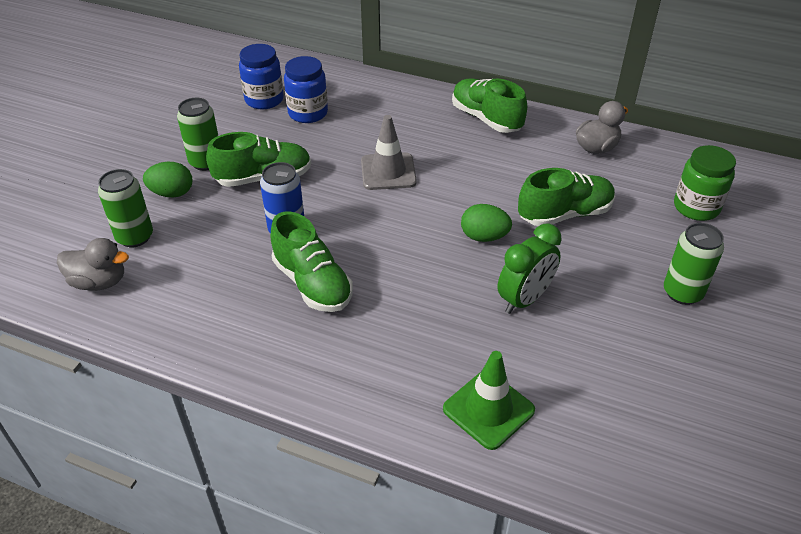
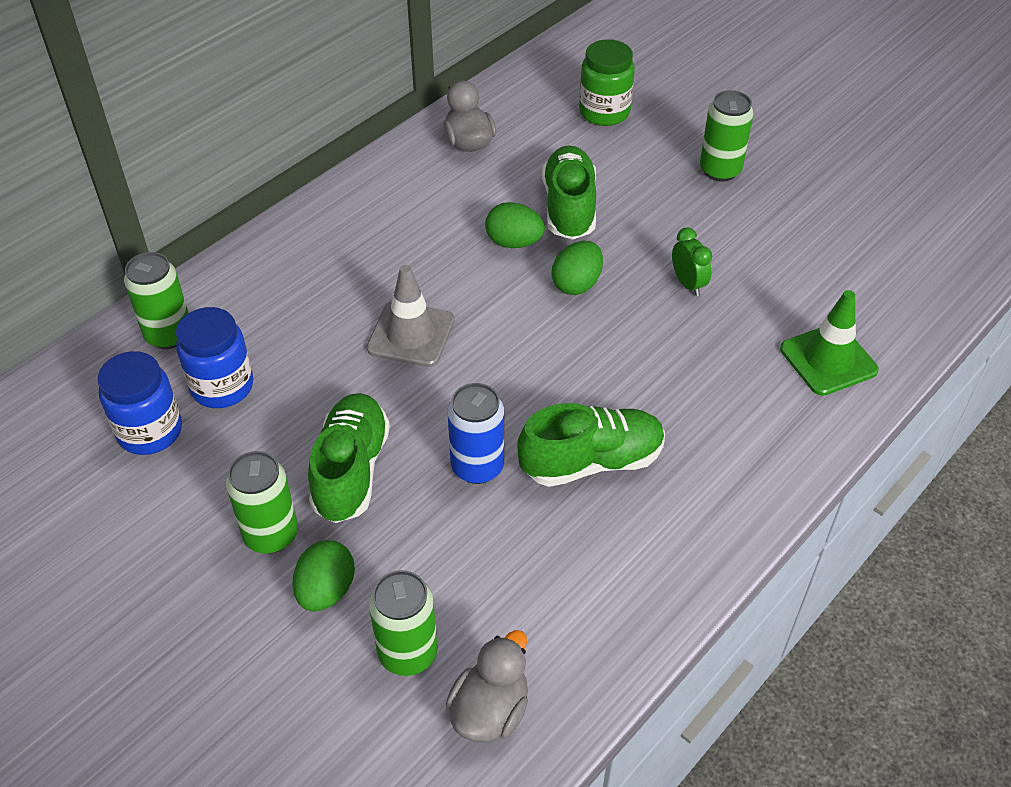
camera: 70 degrees left, 5 degrees up
green shoe [452,78,527,133] -> none
green clock [497,223,562,314] -> green clock [672,227,712,296], size x0.63
none -> green can [124,252,188,349]
none -> green egg [485,202,545,248]

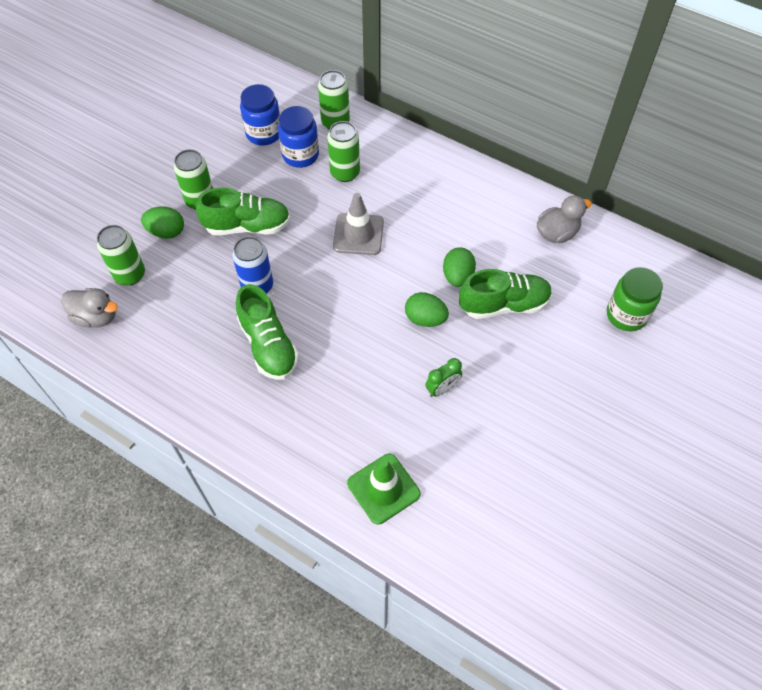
camera: 80 degrees right, 10 degrees up
green can [700,90,754,182] -> green can moved to [327,121,360,182]

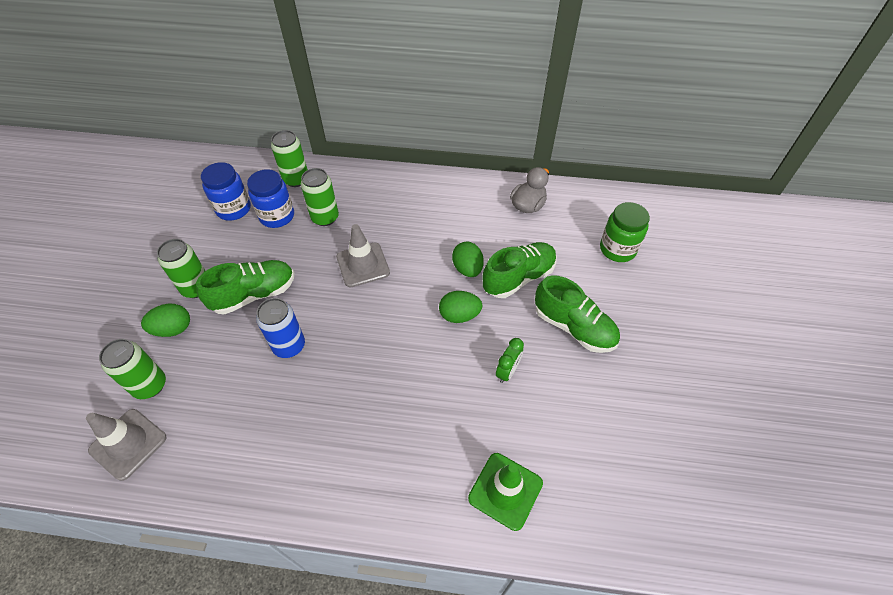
camera: 25 degrees left, 5 degrees down
grey duck [61,288,118,328] -> grey traffic cone [86,409,167,481]
green shoe [236,284,299,380] -> green shoe moved to [535,275,620,353]

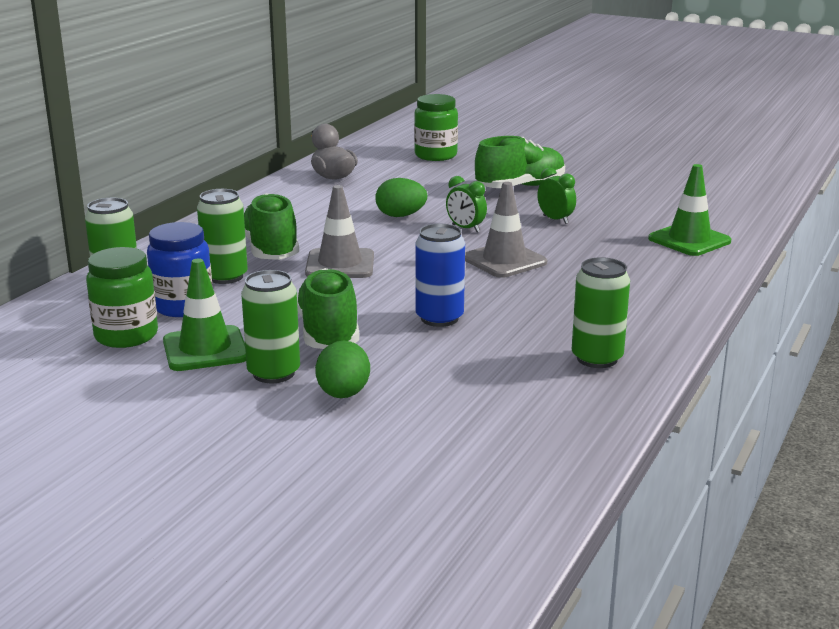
camera: 70 degrees left, 30 degrees down
grey traffic cone [86,409,167,481] -> grey traffic cone moved to [465,182,547,278]
green can [99,339,166,399] -> green can moved to [572,257,630,368]
blue jar [201,162,251,221] -> green jar [86,247,158,348]
green egg [439,291,482,323] -> green clock [446,176,487,232]
green shoe [483,242,557,298] -> green shoe moved to [244,193,299,260]
none -> green traffic cone [163,258,246,371]

